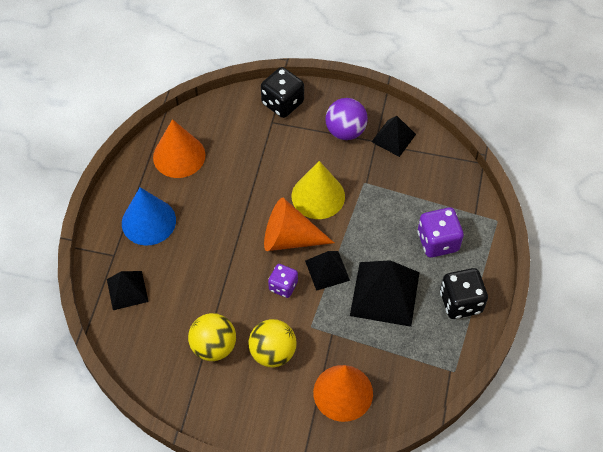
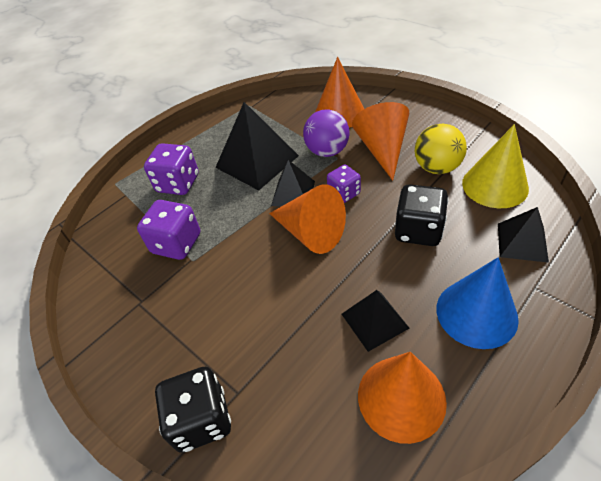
camera: 145 degrees left, 10 degrees down
yellow ball [249,319,296,367] -> orange cone [352,102,409,181]
yellow cone [292,161,345,219] -> yellow cone moved to [462,124,529,208]
purple ball [325,98,368,140] -> purple ball moved to [303,109,349,157]
black pyramid [372,116,416,157] -> black pyramid moved to [342,290,409,352]
black dice [440,268,488,319] -> black dice moved to [395,184,449,246]
none -> purple dice [137,200,200,260]

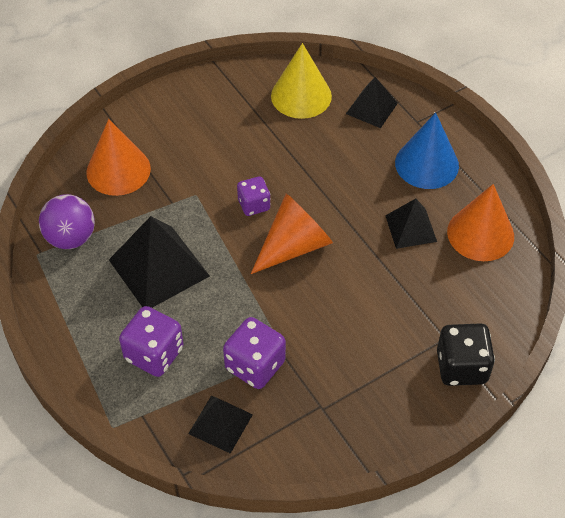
camera: 80 degrees left, 5 degrees up
black pyramid [271,160,315,206] -> black pyramid moved to [188,396,253,454]
purple ball [303,109,349,157] -> purple ball moved to [39,194,95,249]
orange cone [352,102,409,181] -> none
black dice [395,184,449,246] -> none
yellow ball [415,123,467,174] -> none

